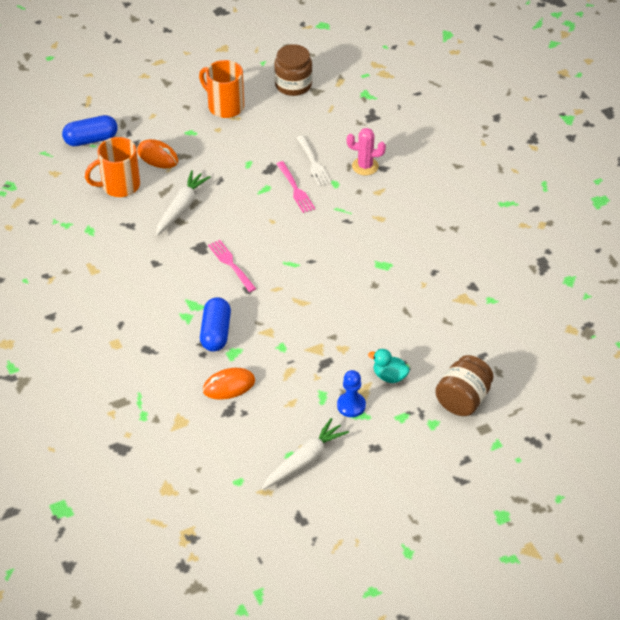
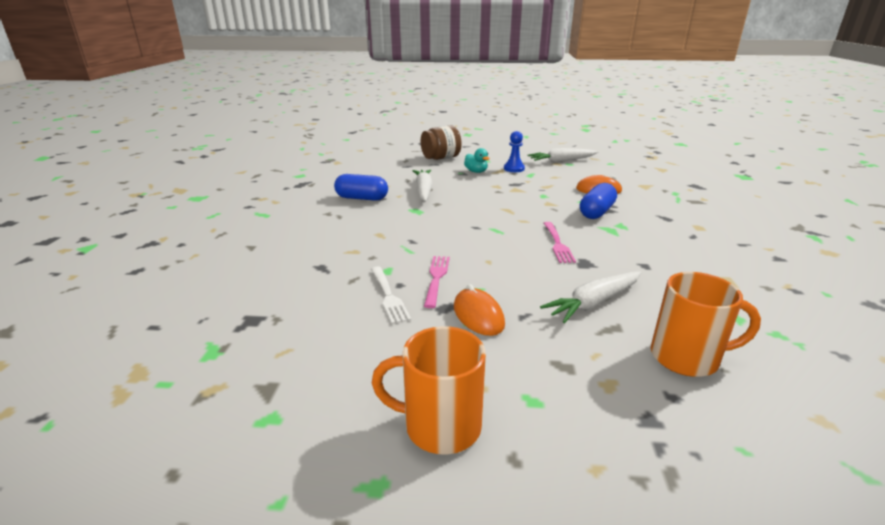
camera: 150 degrees left, 20 degrees down
blue capsule [62,115,118,146] -> blue capsule moved to [334,174,388,201]
orange mouse [137,139,178,168] -> orange mouse moved to [454,284,505,336]
orange mug [199,60,244,118] -> orange mug turned 120 degrees clockwise [372,326,486,455]
brown jar [274,44,312,96] -> none
white fork [297,135,331,186] -> white fork turned 150 degrees clockwise [371,266,411,324]
pink cactus [347,128,386,175] -> none
none -> white carrot [413,170,433,202]

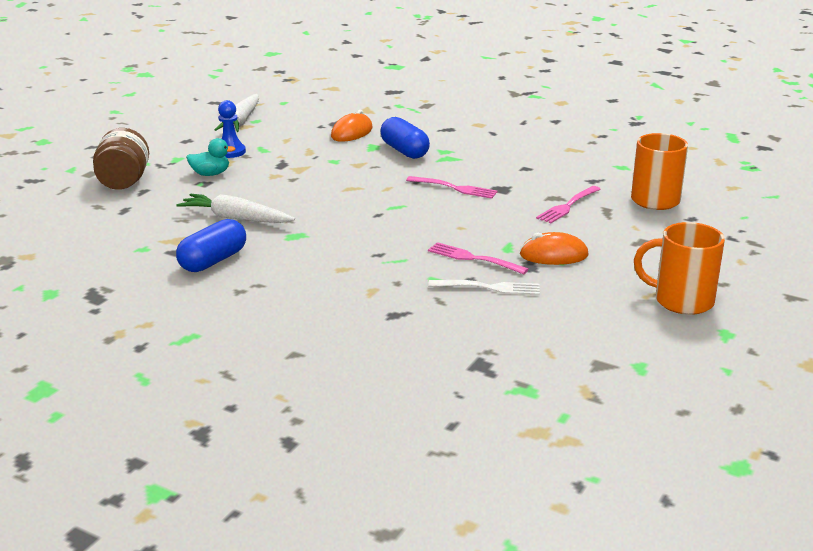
camera: 65 degrees left, 0 degrees up
orange mug [372,326,486,455] -> orange mug turned 75 degrees clockwise [634,222,725,315]
white carrot [540,271,641,323] -> pink fork [536,186,600,223]

